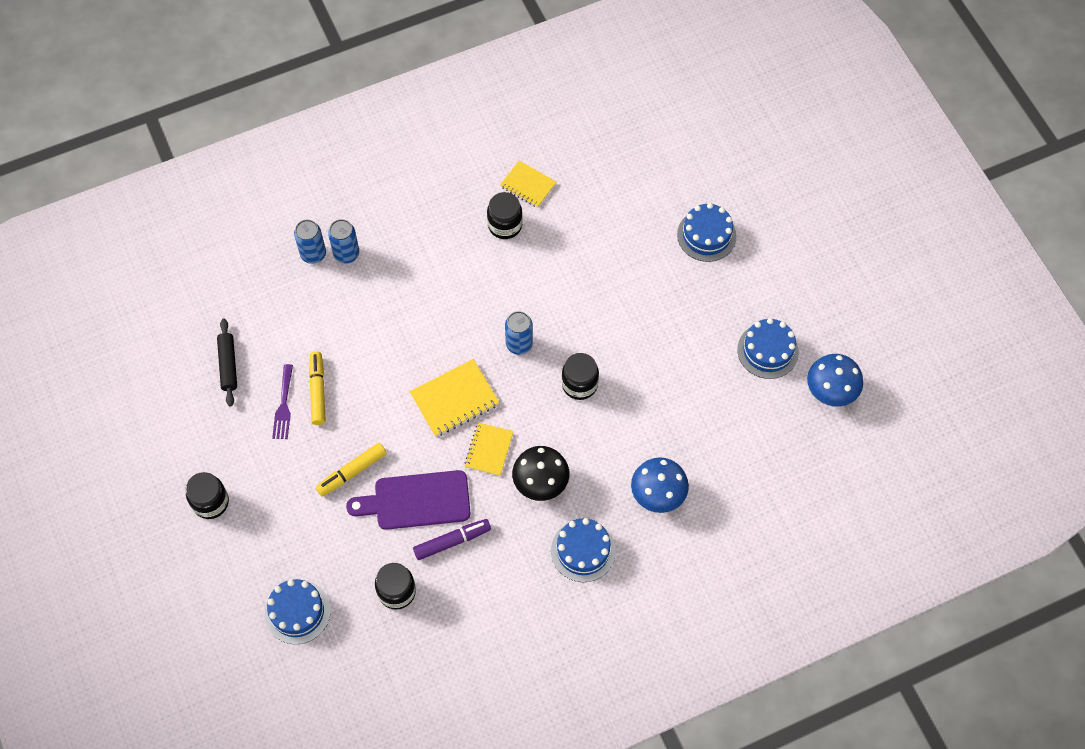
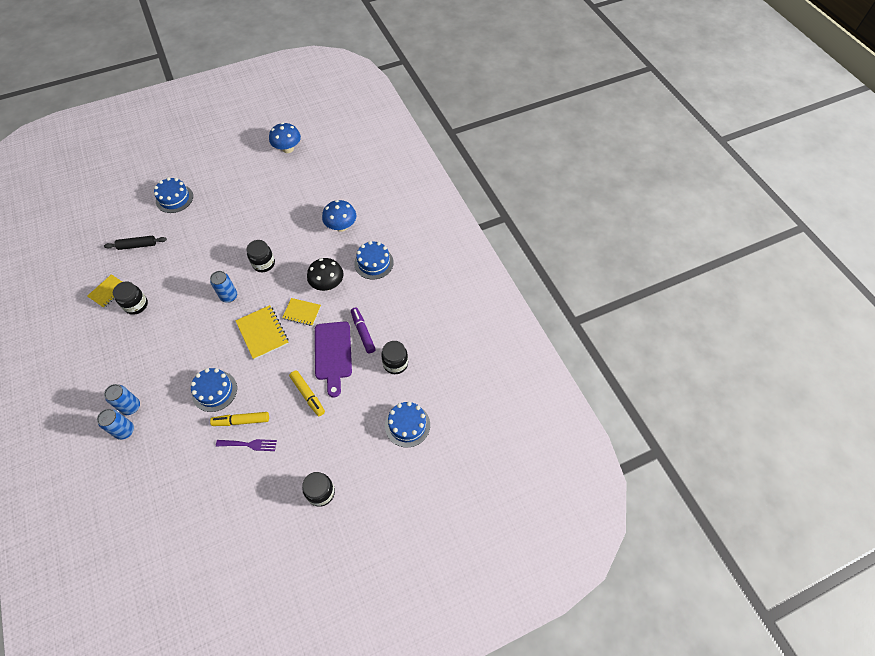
camera: 90 degrees left, 5 degrees down
black rolling pin [217,319,237,406] -> black rolling pin moved to [104,236,167,250]
blue cake [737,318,799,379] -> blue cake moved to [191,368,237,412]

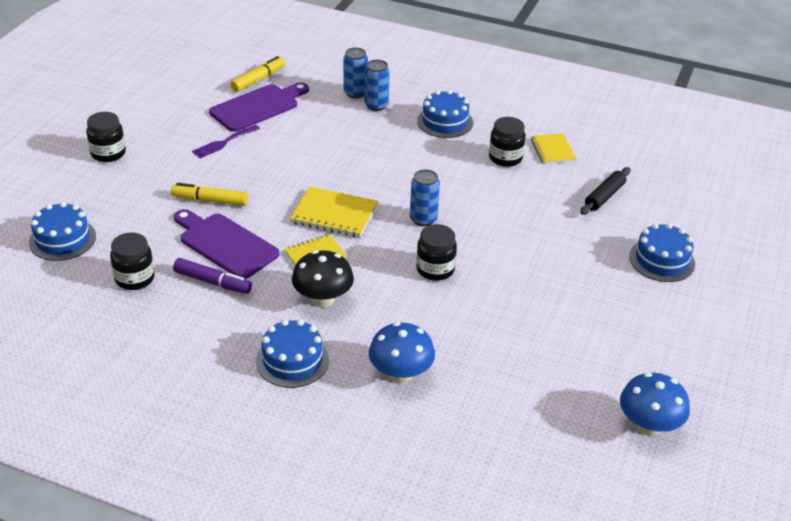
camera: 135 degrees right, 20 degrees down
blue cake [191,368,237,412] -> blue cake moved to [417,90,473,138]
yellow marker [210,412,269,426] -> yellow marker moved to [230,56,285,92]
none -> purple cutting board [209,82,309,132]

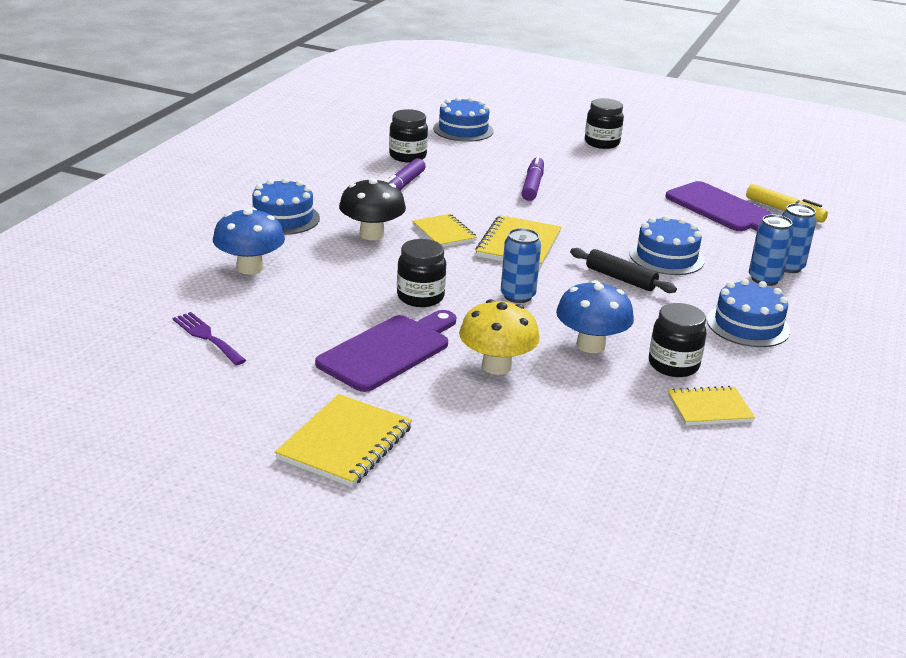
camera: 90 degrees right, 10 degrees down
yellow marker [171,183,248,206] -> purple marker [522,155,544,201]
purple cutting board [174,209,279,279] -> purple cutting board moved to [315,310,456,392]
purple fork [192,125,260,158] -> purple fork moved to [172,312,246,365]
black rolling pin [580,167,631,215] -> black rolling pin moved to [570,248,677,293]
blue mushroom [620,373,690,436] -> blue mushroom moved to [556,280,634,353]
blue cake [629,223,695,282] -> blue cake moved to [629,215,705,275]
none -> yellow notebook [275,394,412,487]
none -> yellow mushroom [459,299,540,375]

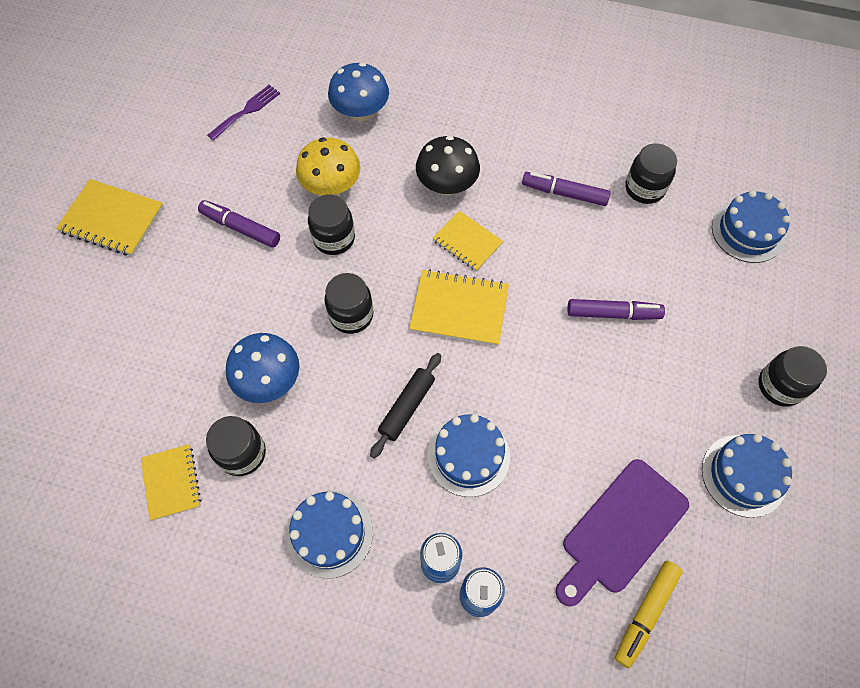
camera: 85 degrees right, 35 degrees up
blue cake [252,178,320,235] -> blue cake moved to [702,434,792,518]
purple cutting board [315,310,456,392] -> purple marker [198,200,280,248]
yellow notebook [413,214,477,247] -> yellow notebook turned 75 degrees clockwise [433,211,503,271]
yellow mushroom [459,299,540,375] -> yellow mushroom moved to [296,137,360,196]
blue can [501,228,541,303] -> black jar [325,273,373,334]

